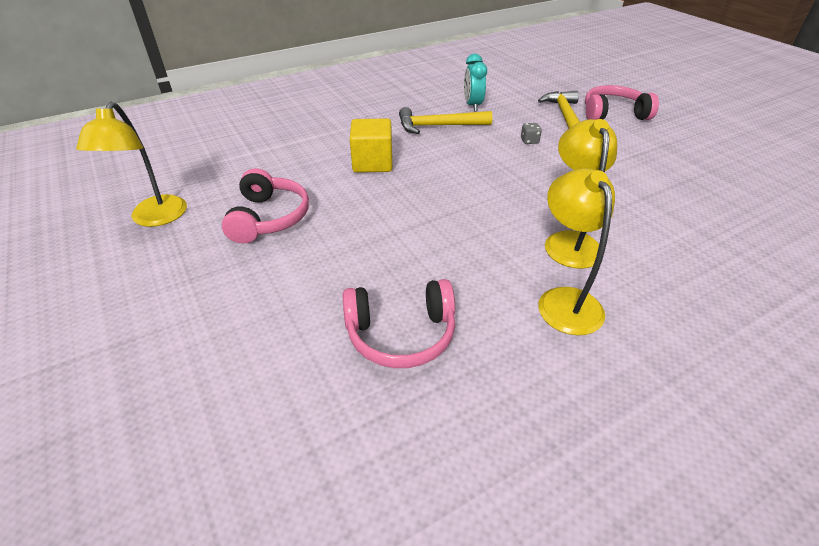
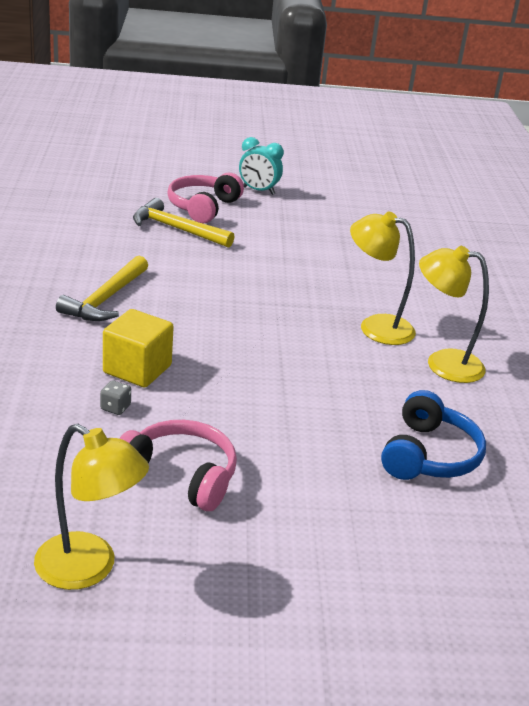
camera: 65 degrees left, 10 degrees down
pink headphones [343,279,455,368] -> blue headphones [381,390,486,480]
turquoise clock [464,54,487,111] -> turquoise clock moved to [239,137,284,195]
grey dice [521,123,542,144] -> grey dice moved to [100,380,131,415]

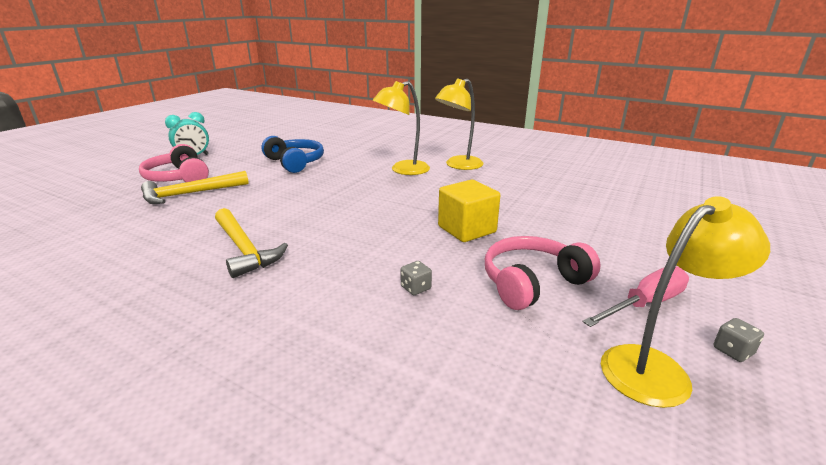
camera: 55 degrees left, 5 degrees down
yellow cube [103,309,174,388] -> yellow cube moved to [438,180,500,242]
blue headphones [381,390,486,480] -> blue headphones moved to [261,136,324,173]
none -> pink screwdriver [582,266,689,327]
none -> grey dice [713,318,764,362]

